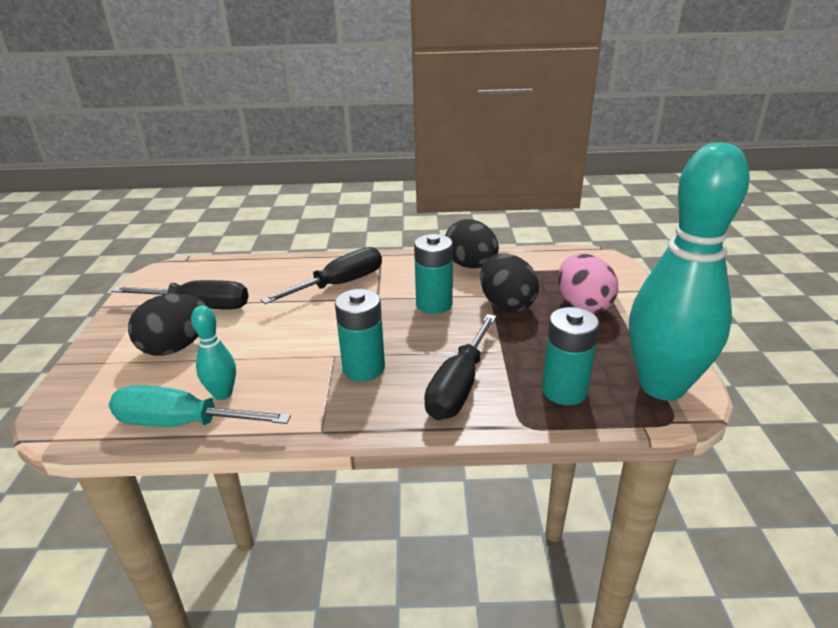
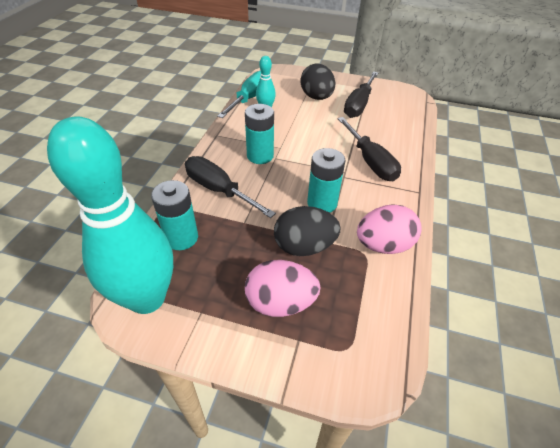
camera: 105 degrees right, 15 degrees up
black egg [445,219,499,269] -> pink egg [357,204,422,254]

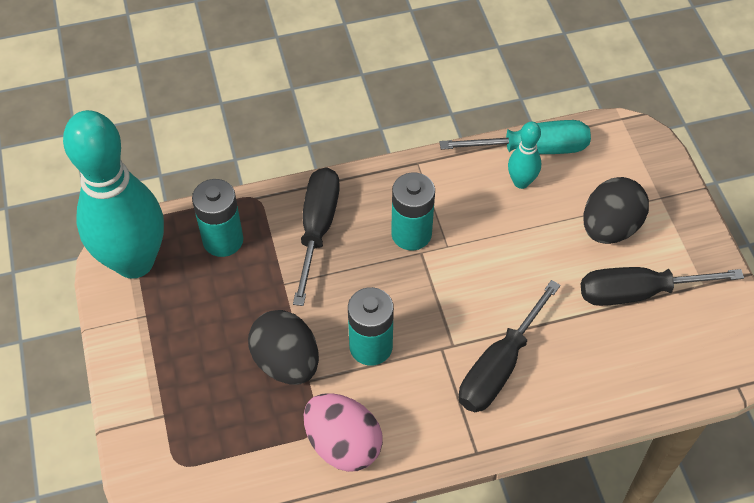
camera: 60 degrees right, 10 degrees up
pink egg [245,260,321,317] -> none

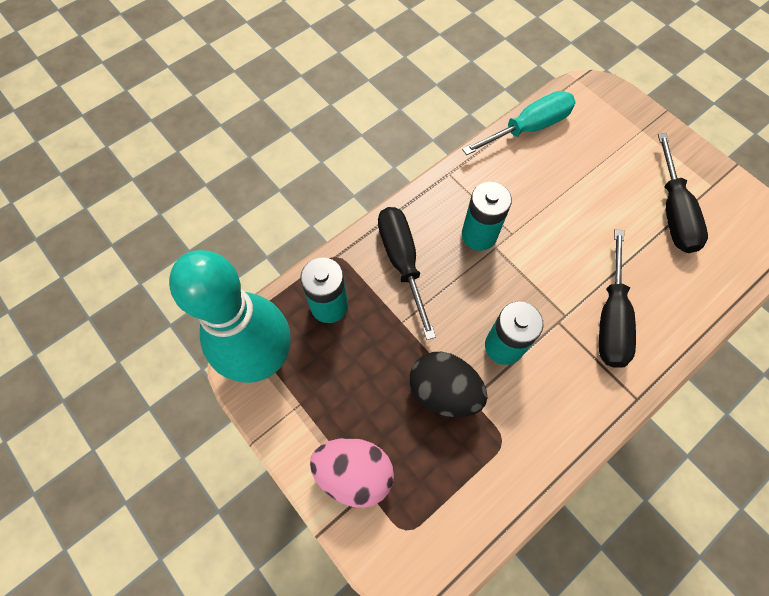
camera: 25 degrees left, 10 degrees up
pink egg [304,393,383,472] -> pink egg moved to [310,438,394,508]
turquoise bowling pin [508,122,541,189] -> none
black screwdriver [581,267,744,306] -> black screwdriver turned 60 degrees counterclockwise [658,133,708,253]
black egg [584,177,649,244] -> none

